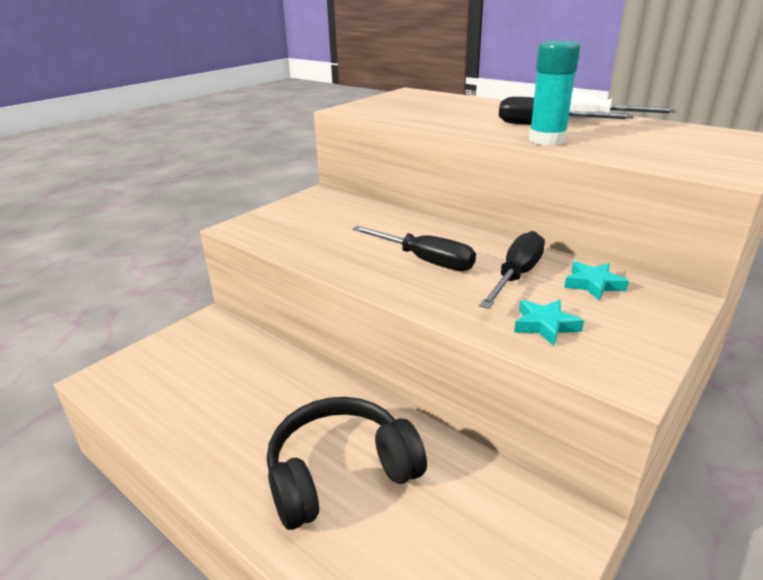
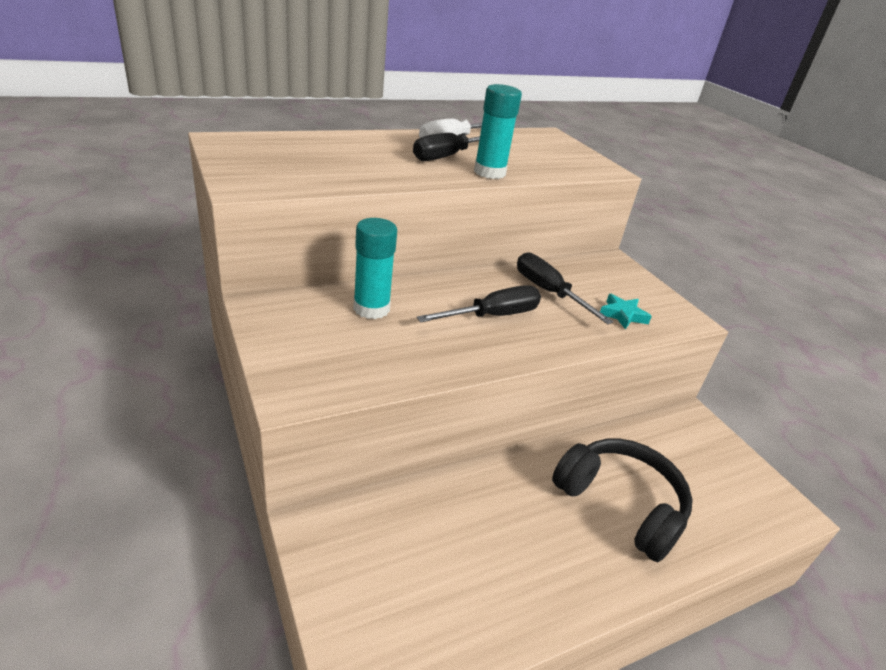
camera: 70 degrees left, 5 degrees up
black headphones [267,397,427,530] -> black headphones turned 135 degrees clockwise [552,438,692,562]
turquoise star [564,261,629,300] -> none
none -> turquoise glue stick [353,218,397,319]

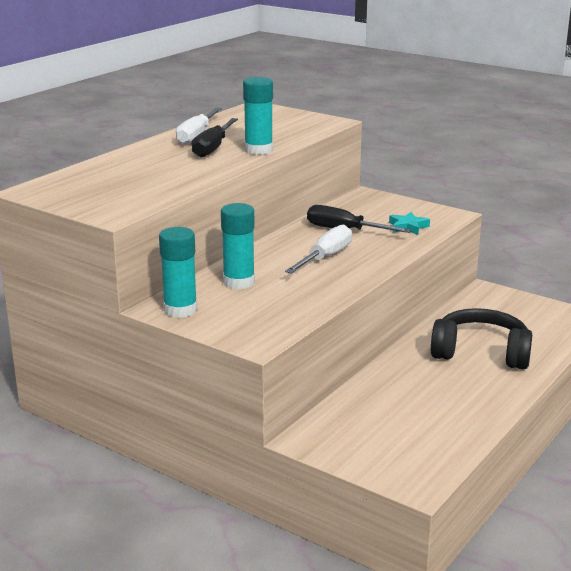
camera: 25 degrees left, 10 degrees down
black screwdriver [417,285,541,322] -> white screwdriver [285,224,352,274]
none -> turquoise glue stick [159,227,198,318]

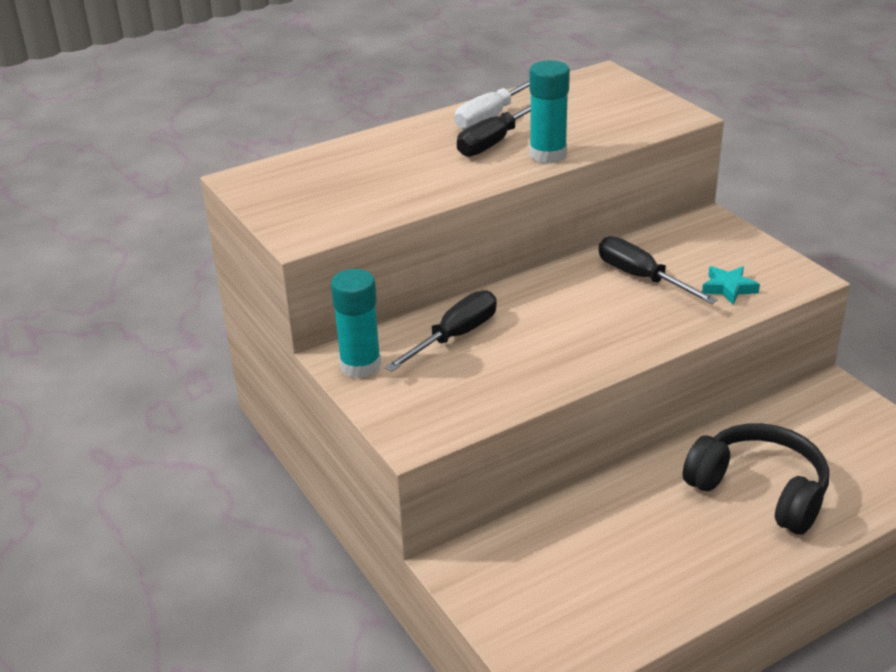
camera: 25 degrees right, 10 degrees up
turquoise glue stick [221,203,255,289] -> black screwdriver [385,290,497,372]
white screwdriver [285,224,352,274] -> none

